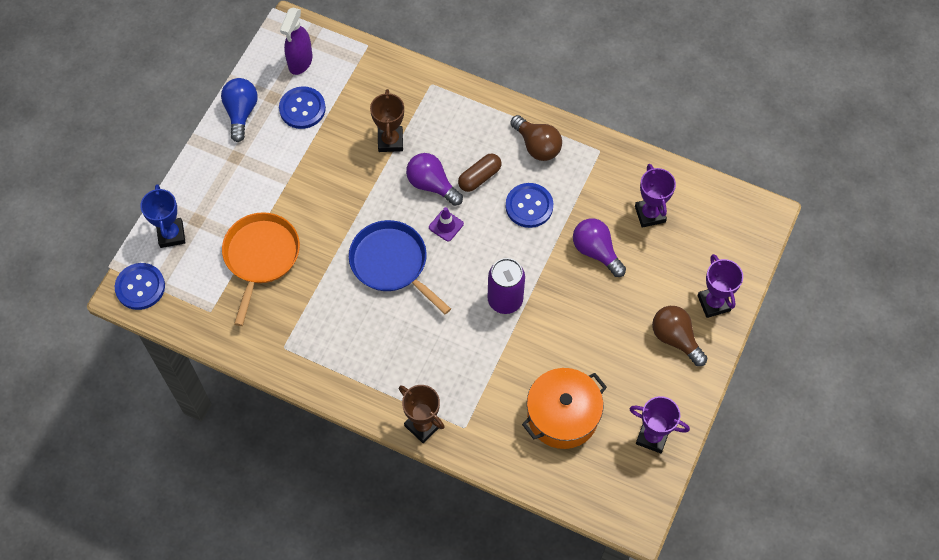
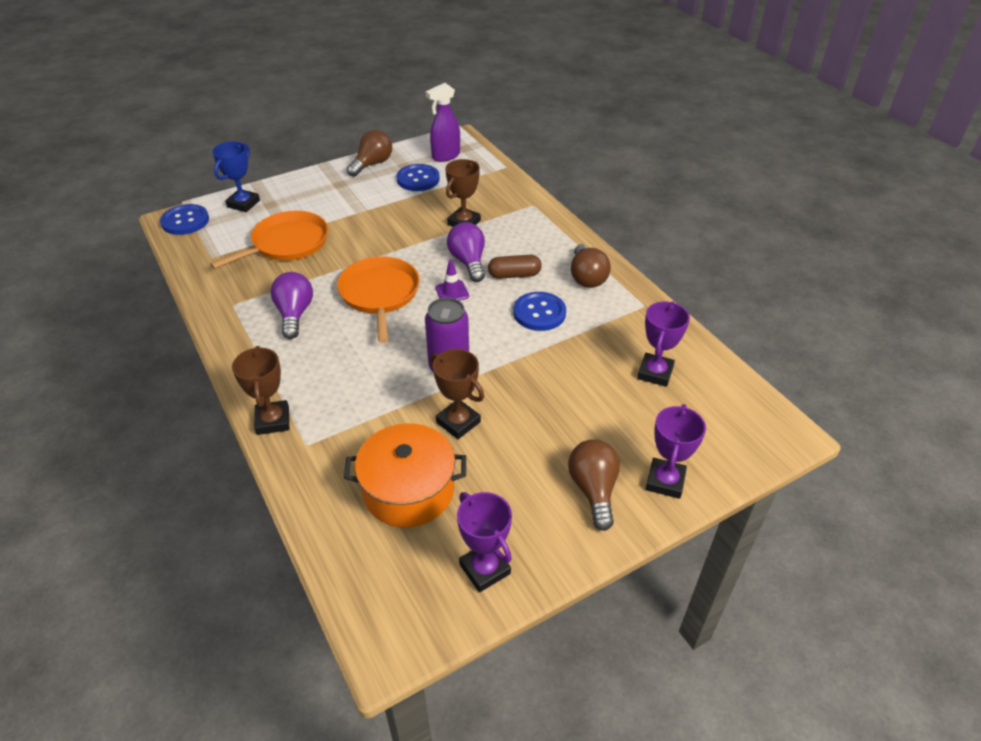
camera: 35 degrees right, 20 degrees down
blue light bulb [221,78,258,142] -> brown light bulb [347,130,392,177]
blue pan [349,220,451,314] -> orange pan [337,256,419,343]
purple light bulb [573,219,626,277] -> purple light bulb moved to [270,272,313,339]
none -> brown trophy [430,349,484,439]

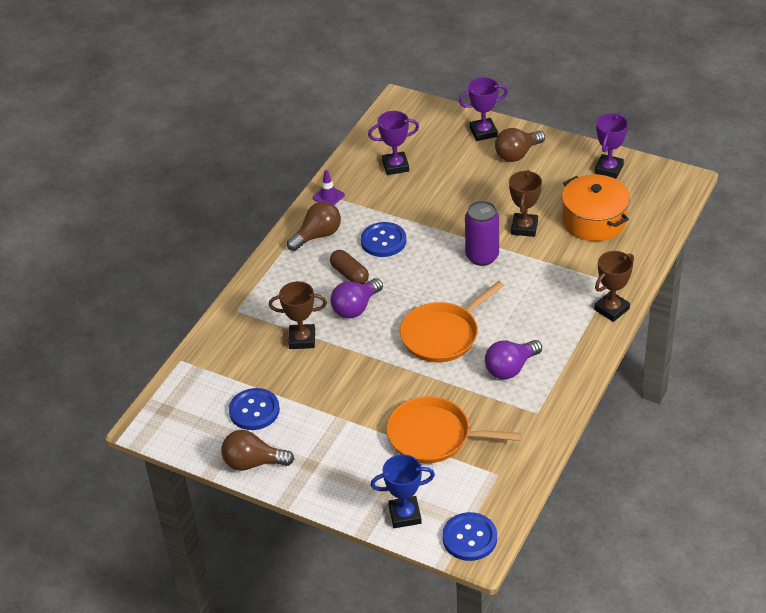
camera: 120 degrees left, 0 degrees up
purple spray bottle [426,83,460,162] -> none
purple traffic cone [435,260,469,300] -> purple traffic cone moved to [313,170,345,205]

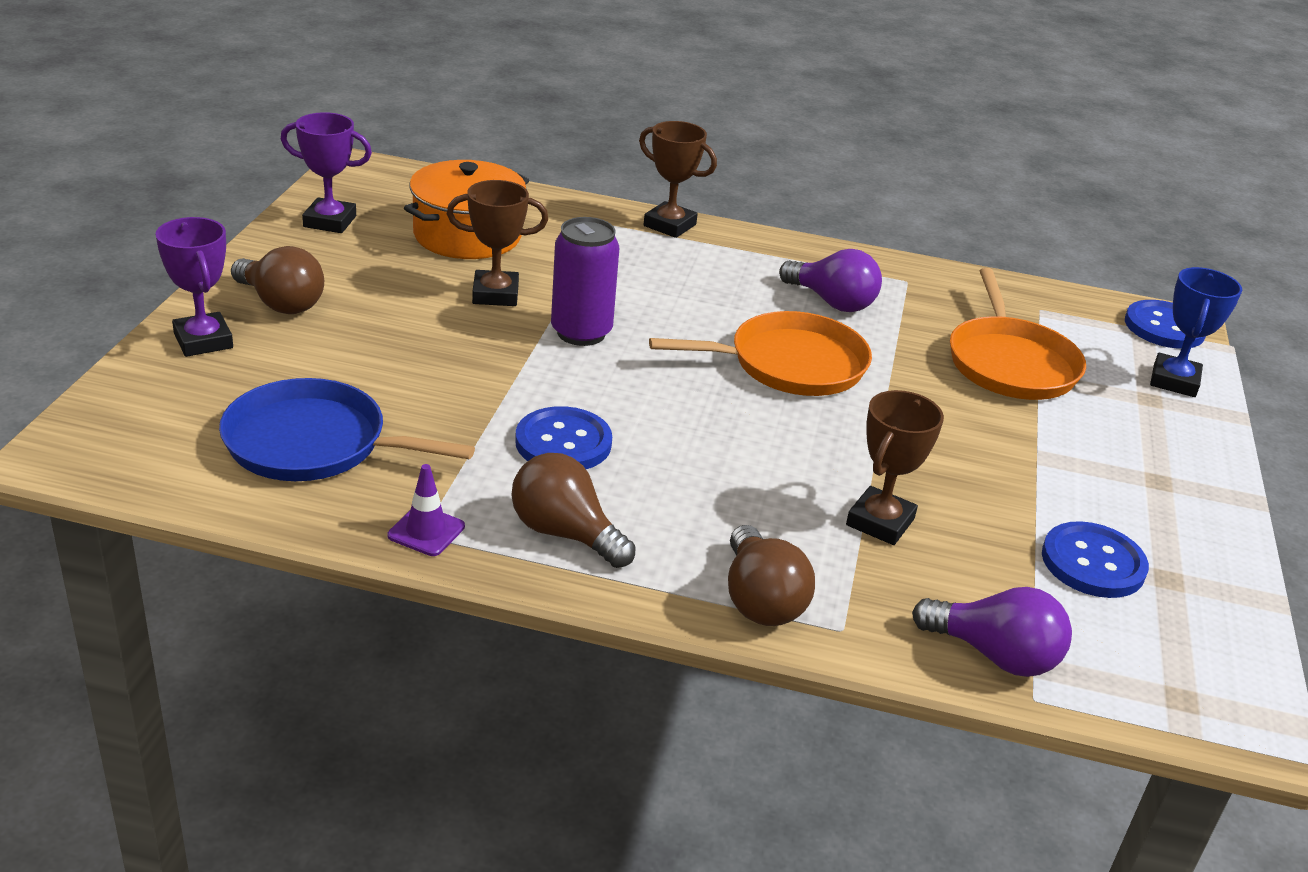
camera: 110 degrees left, 10 degrees down
brown light bulb [221,430,294,471] -> brown light bulb moved to [728,525,815,626]
brown trophy [269,281,327,349] -> brown trophy turned 45 degrees clockwise [846,390,944,545]
brown capsule [330,250,369,284] -> none
purple light bulb [330,278,383,319] -> purple light bulb moved to [912,587,1072,677]
purple trophy [368,111,419,175] -> blue pan [219,378,475,481]
blue trophy [371,454,435,528] -> blue trophy turned 45 degrees clockwise [1150,267,1242,397]
orange pan [400,281,504,362] -> orange pan turned 45 degrees counterclockwise [649,311,872,396]

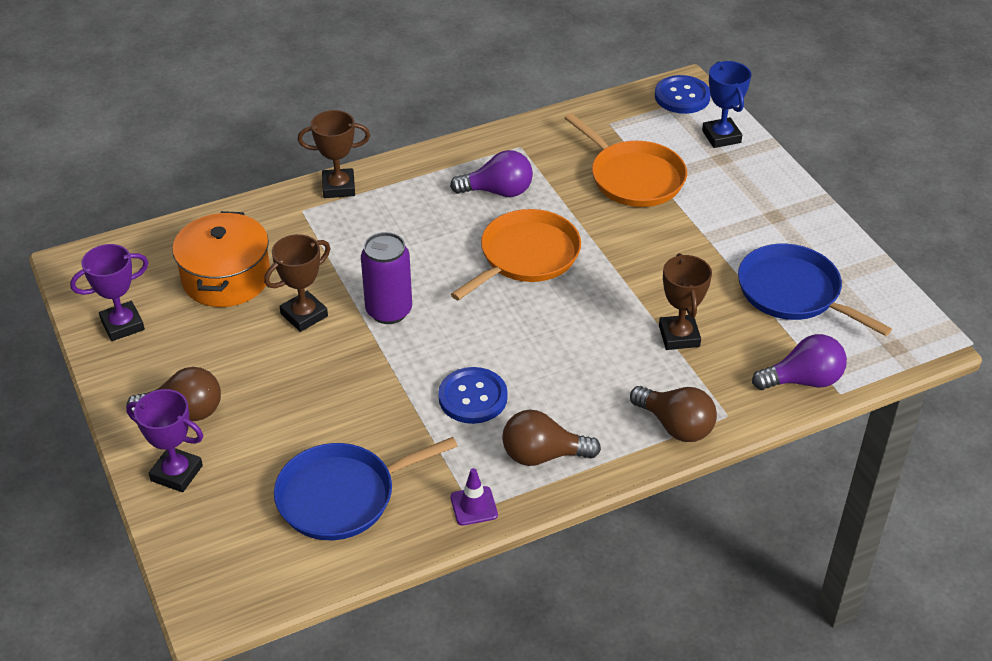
camera: 35 degrees left, 10 degrees up
blue button [1042,521,1149,598] -> blue pan [738,244,892,336]

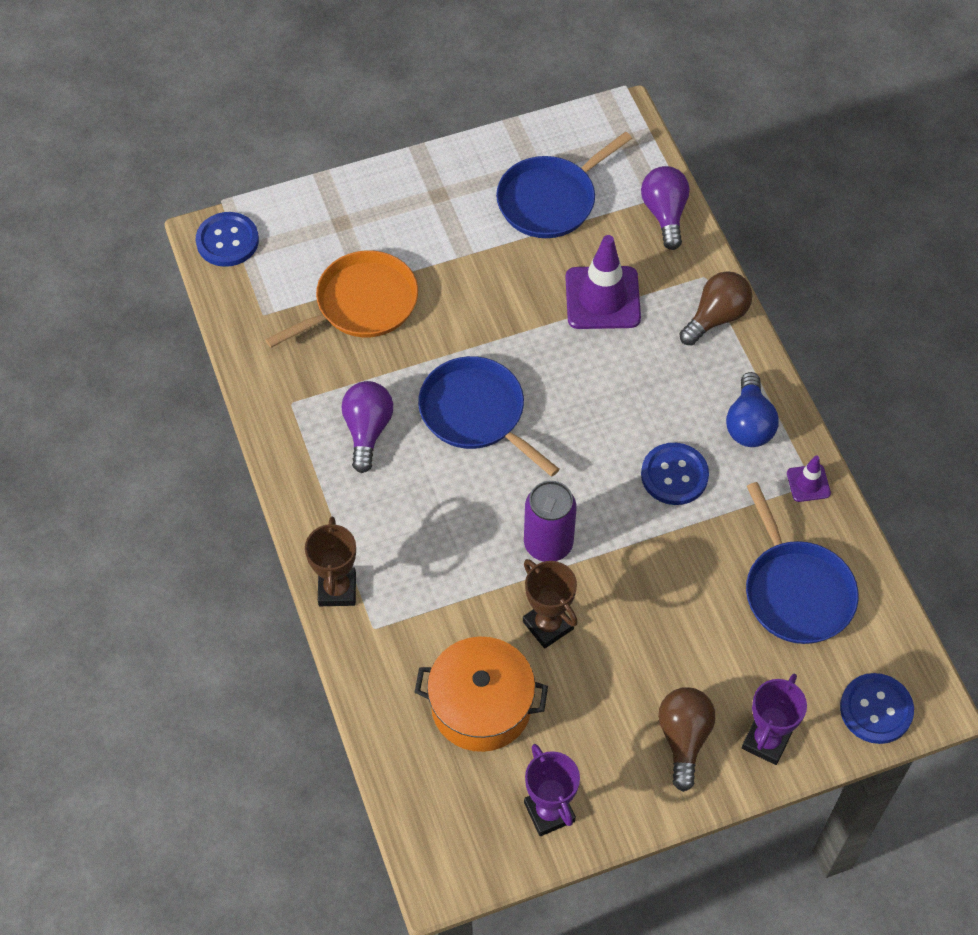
camera: 85 degrees left, 15 degrees up
orange pan [451,209,581,301] -> blue pan [418,356,559,477]
brown light bulb [502,410,601,466] -> blue light bulb [726,372,779,447]
brown trophy [659,253,712,350] -> purple traffic cone [565,235,641,329]
blue trophy [702,61,751,148] -> none
none -> blue button [840,673,914,744]

